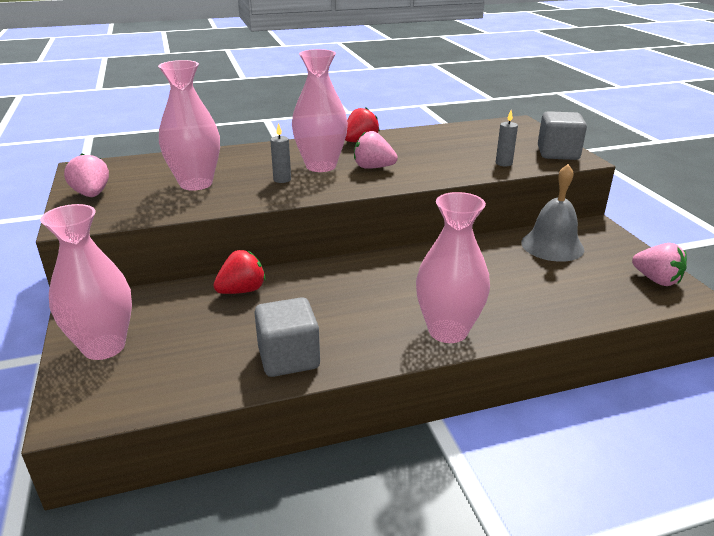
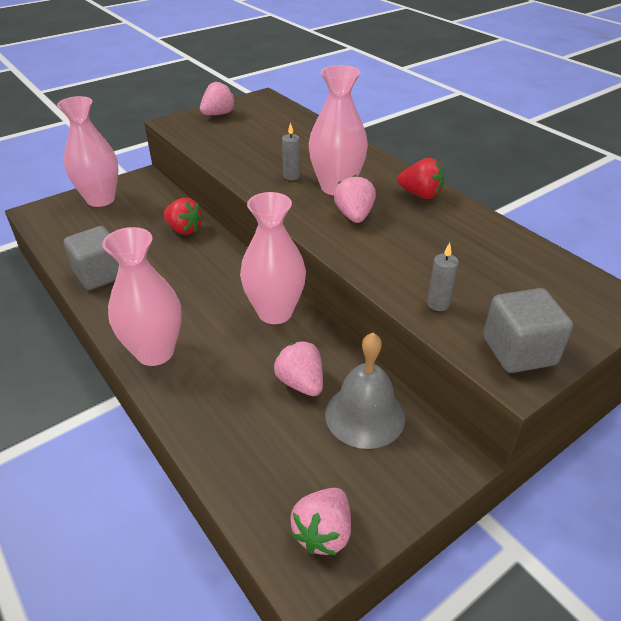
camera: 70 degrees right, 10 degrees up
pink vase [158,60,220,191] -> pink vase moved to [240,192,306,324]
none -> pink strawberry [274,341,323,396]

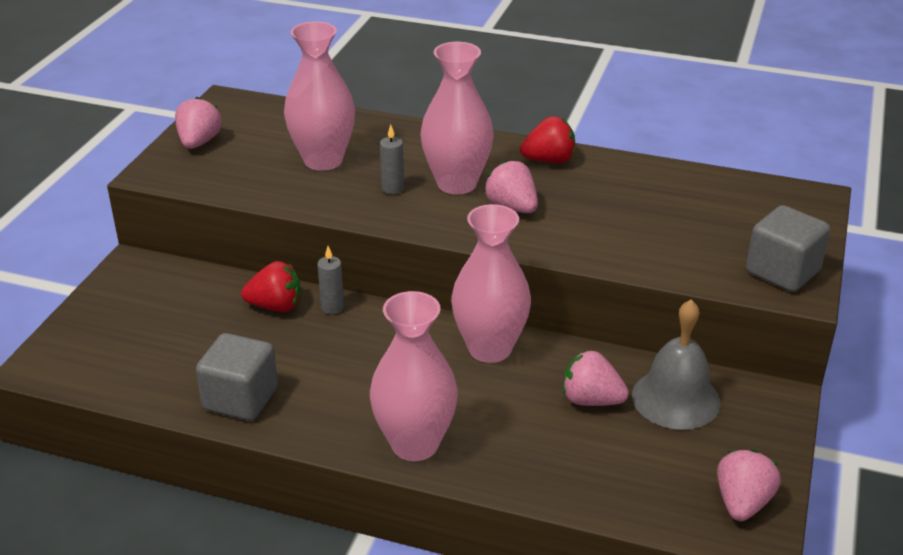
camera: 35 degrees left, 5 degrees down
pink vase [57,96,118,207] -> pink vase moved to [284,21,355,171]
pink strawberry [290,488,351,555] -> pink strawberry turned 150 degrees counterclockwise [717,450,781,521]
grey candle [427,243,459,311] -> grey candle moved to [317,246,344,314]

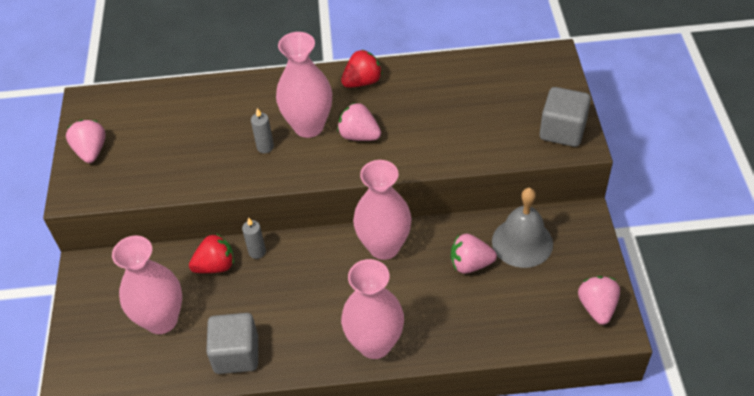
camera: 20 degrees left, 15 degrees up
pink vase [284,21,355,171] -> pink vase moved to [112,236,182,334]

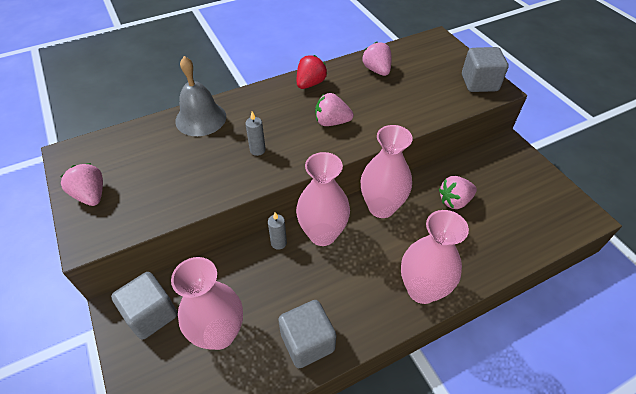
camera: 25 degrees left, 0 degrees up
red strawberry [189,234,234,273] -> none
pink vase [276,32,332,138] -> pink vase moved to [296,152,350,246]
grey bell [492,188,553,268] -> grey bell moved to [175,56,226,136]
pink strawberry [578,276,620,325] -> pink strawberry moved to [362,42,392,76]
none -> grey cube [111,272,177,340]

